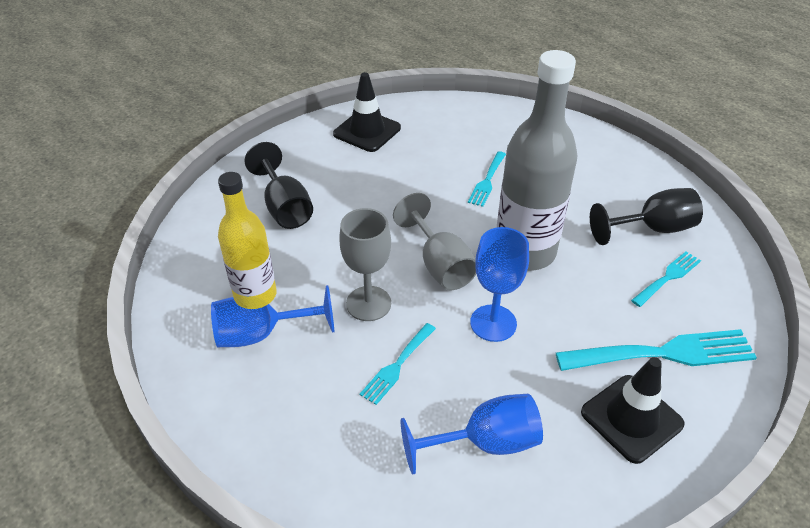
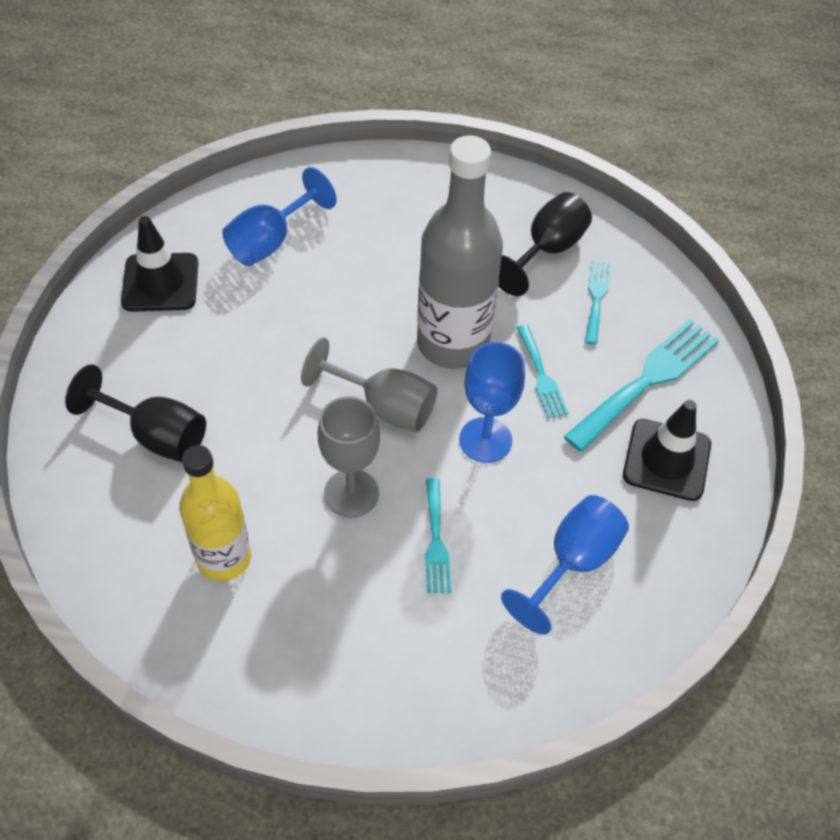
camera: 40 degrees left, 10 degrees up
blue goblet [211,285,334,347] -> blue goblet moved to [222,167,337,266]
turquoise fork [468,151,506,207] -> turquoise fork moved to [516,325,568,418]

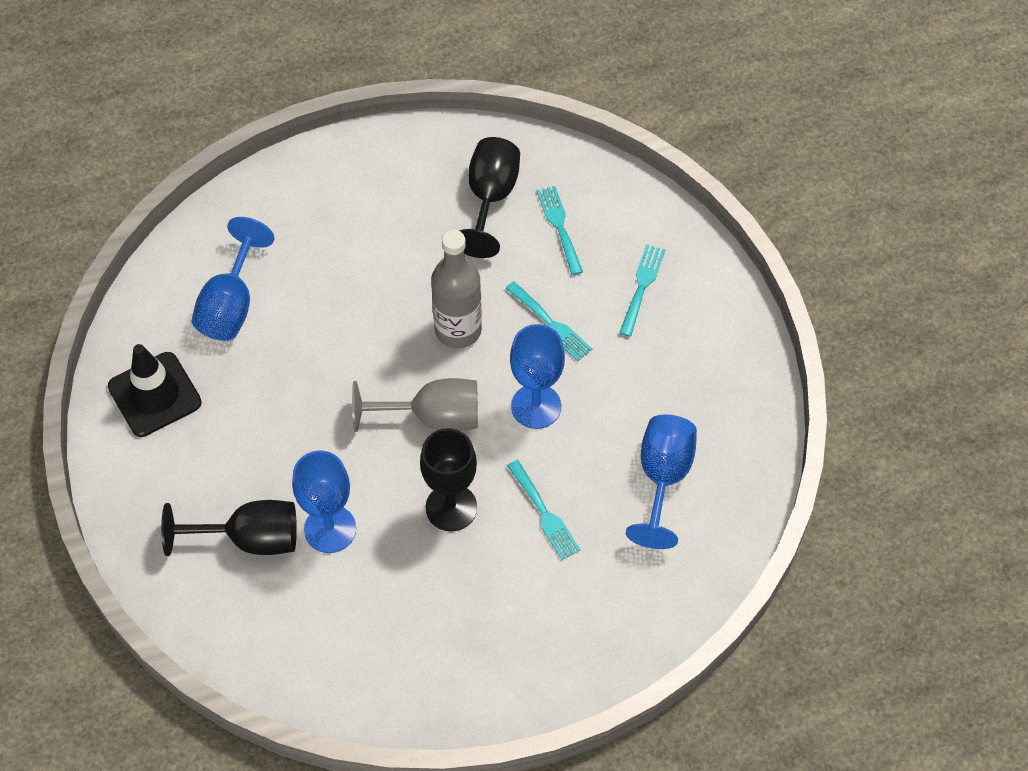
camera: 25 degrees left, 5 degrees up
yellow bottle [179,445,251,581] -> none
grey goblet [317,396,380,518] -> black goblet [420,428,477,531]
grey bottle [417,135,503,369] -> grey bottle [431,230,482,348], size x0.66
turquoise fork [563,319,719,452] -> turquoise fork [619,244,665,337], size x0.55
black traffic cone [623,400,711,501] -> none
none -> blue goblet [292,451,356,553]

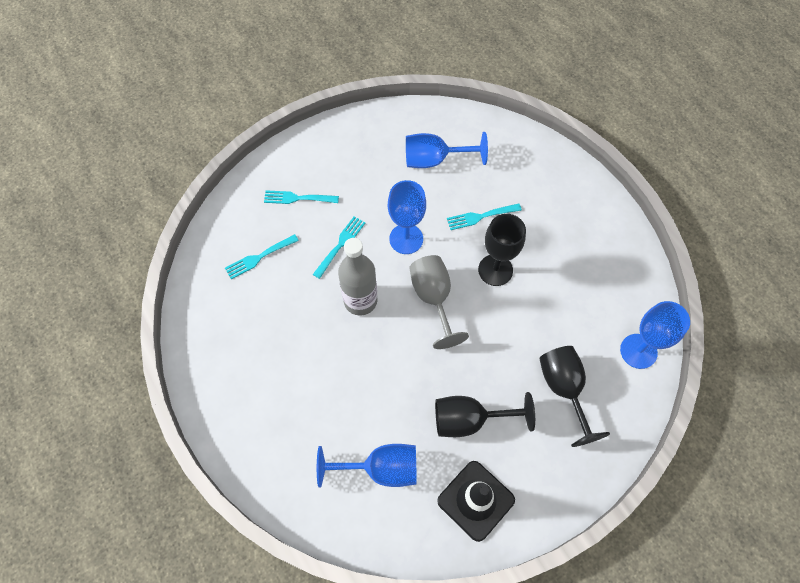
camera: 105 degrees left, 5 degrees up
blue goblet [292,451,356,553] -> blue goblet moved to [620,301,690,369]
black goblet [459,137,520,258] -> black goblet moved to [435,392,535,437]
turquoise fork [507,460,581,560] -> turquoise fork turned 150 degrees counterclockwise [447,203,522,230]

